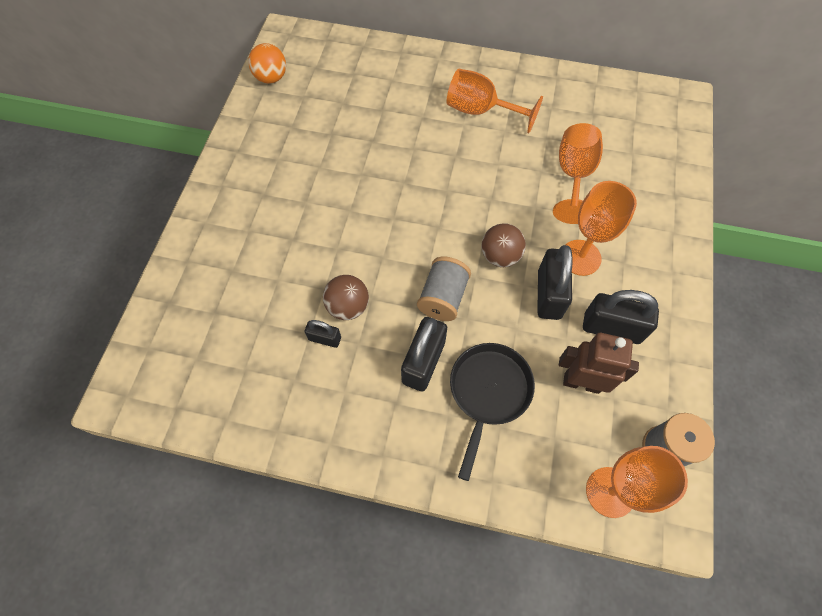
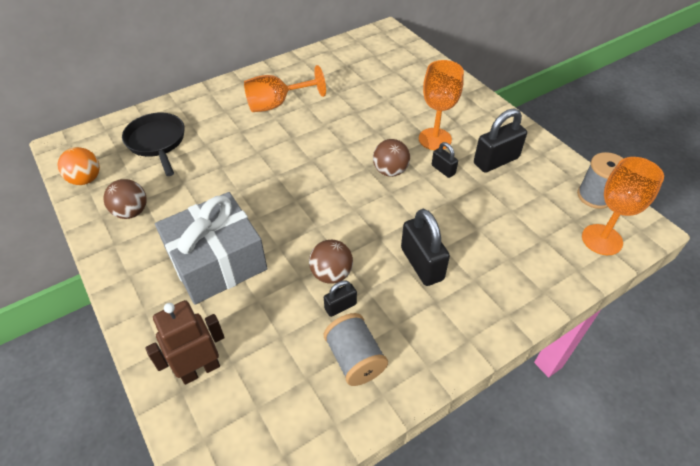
camera: 45 degrees left, 15 degrees down
grey spool [417,257,471,321] -> grey spool moved to [324,313,388,386]
black pan [450,343,535,481] -> black pan moved to [122,113,184,176]
black padlock [537,245,573,320] -> black padlock [432,142,458,178], size x0.54
orange goblet [553,123,603,224] -> none
brown robot [559,333,639,394] -> brown robot moved to [145,300,225,385]
none -> brown ball [103,179,147,219]
none -> grey gift [155,192,268,304]

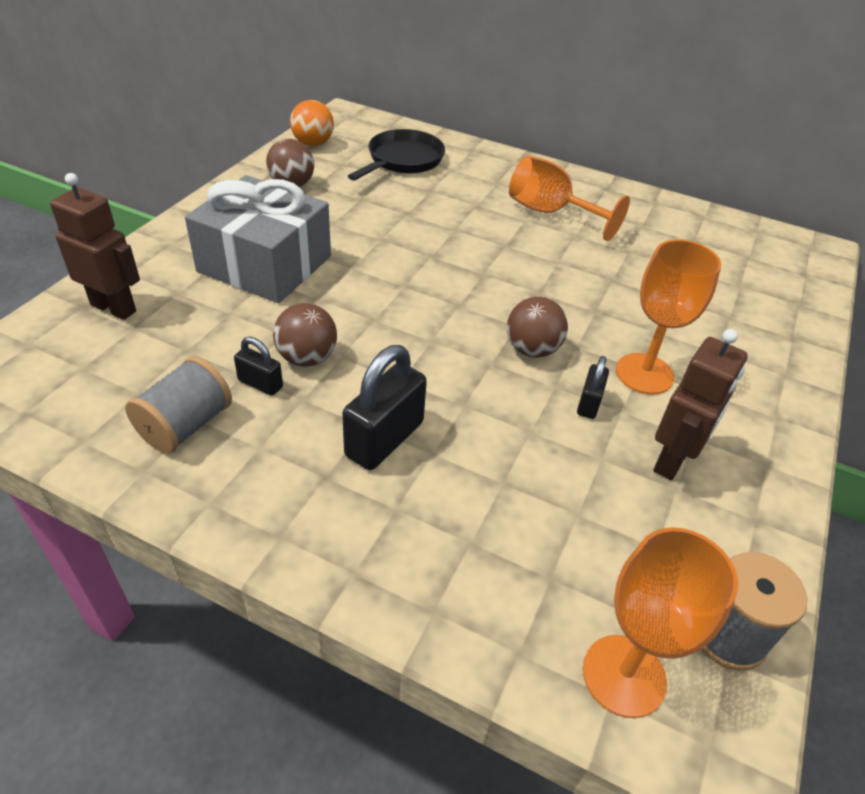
camera: 55 degrees right, 5 degrees down
black padlock [474,108,527,173] -> brown robot [653,329,748,480]

